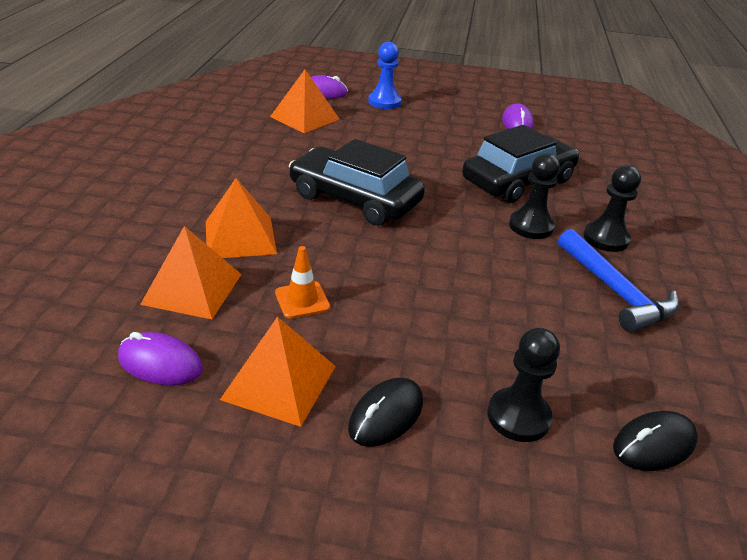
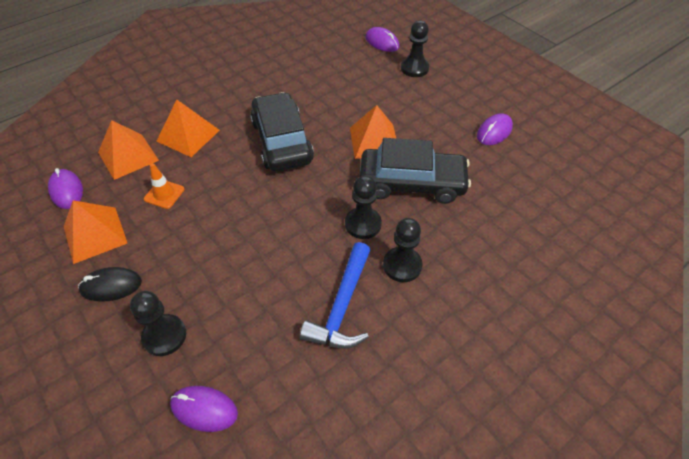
camera: 45 degrees right, 15 degrees up
orange pyramid [270,69,339,133] -> orange pyramid moved to [350,105,396,159]
blue pawn [368,42,402,109] -> black pawn [401,21,429,77]
black mouse [613,411,698,471] -> purple mouse [170,386,238,432]

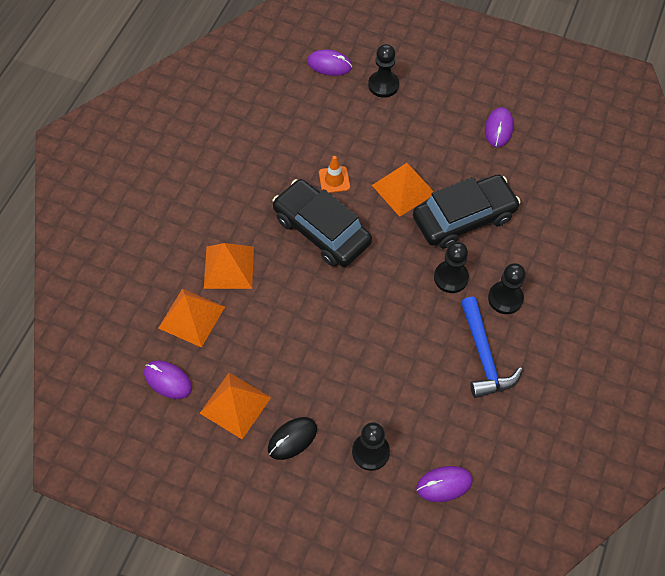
camera: 30 degrees left, 10 degrees up
orange traffic cone [144,163,184,209] -> orange traffic cone moved to [319,156,350,193]

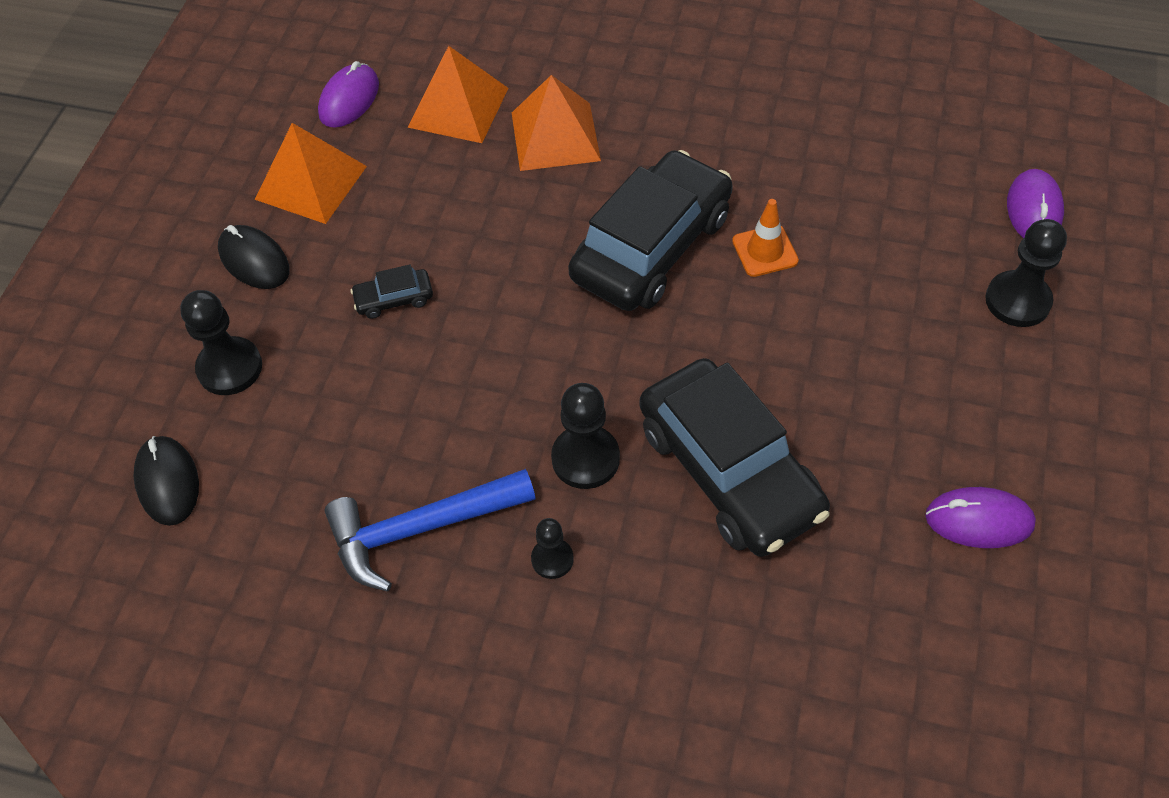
camera: 85 degrees right, 5 degrees down
orange pyramid [372,163,434,217] -> none
purple mouse [416,466,473,502] -> black mouse [133,436,199,526]
black pawn [488,263,525,314] -> black pawn [531,518,574,579], size x0.59
none -> black car [351,264,433,319]

